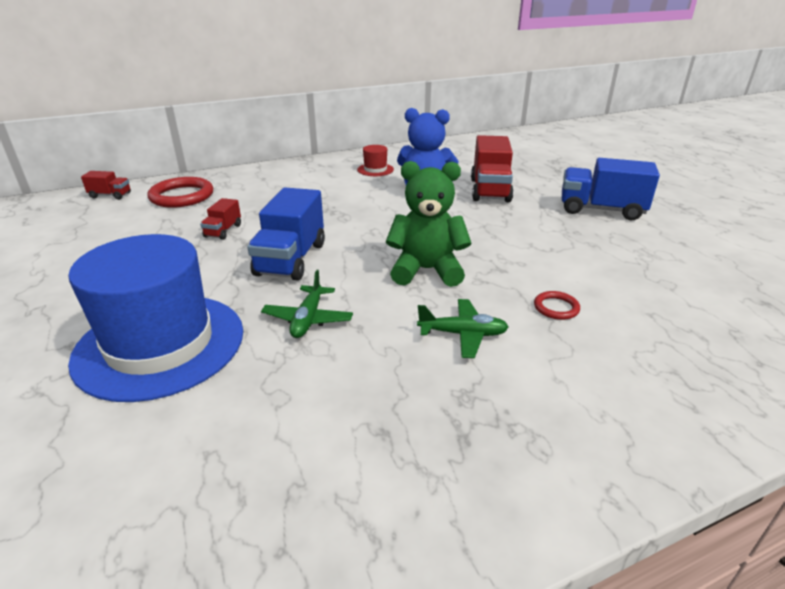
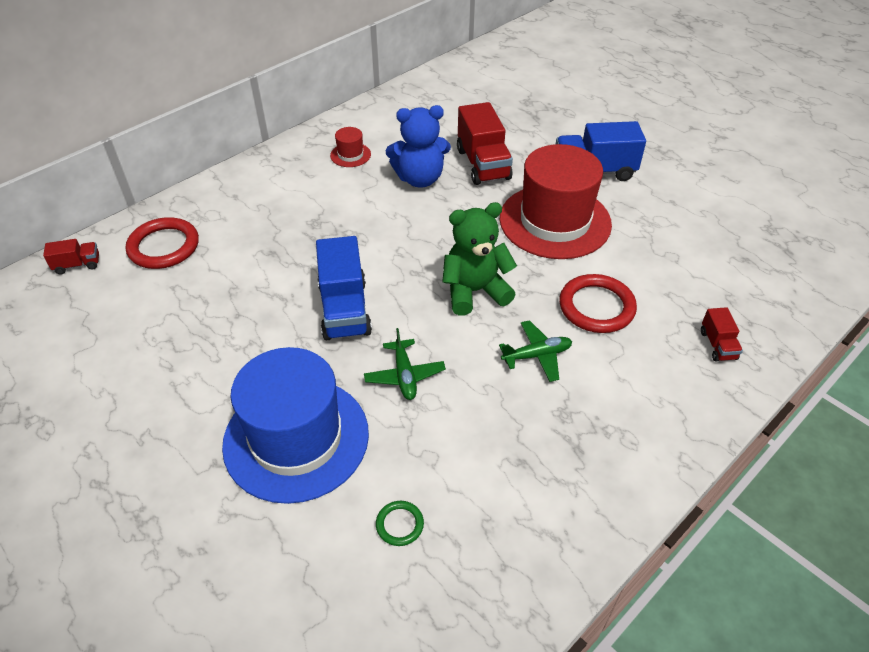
camera: 20 degrees left, 15 degrees up
red truck [200,198,241,240] -> red truck moved to [701,307,743,362]
red ring [534,291,580,320] -> red ring [559,274,637,333], size x2.01
none -> green ring [376,501,424,546]
none -> red hat [500,144,612,259]

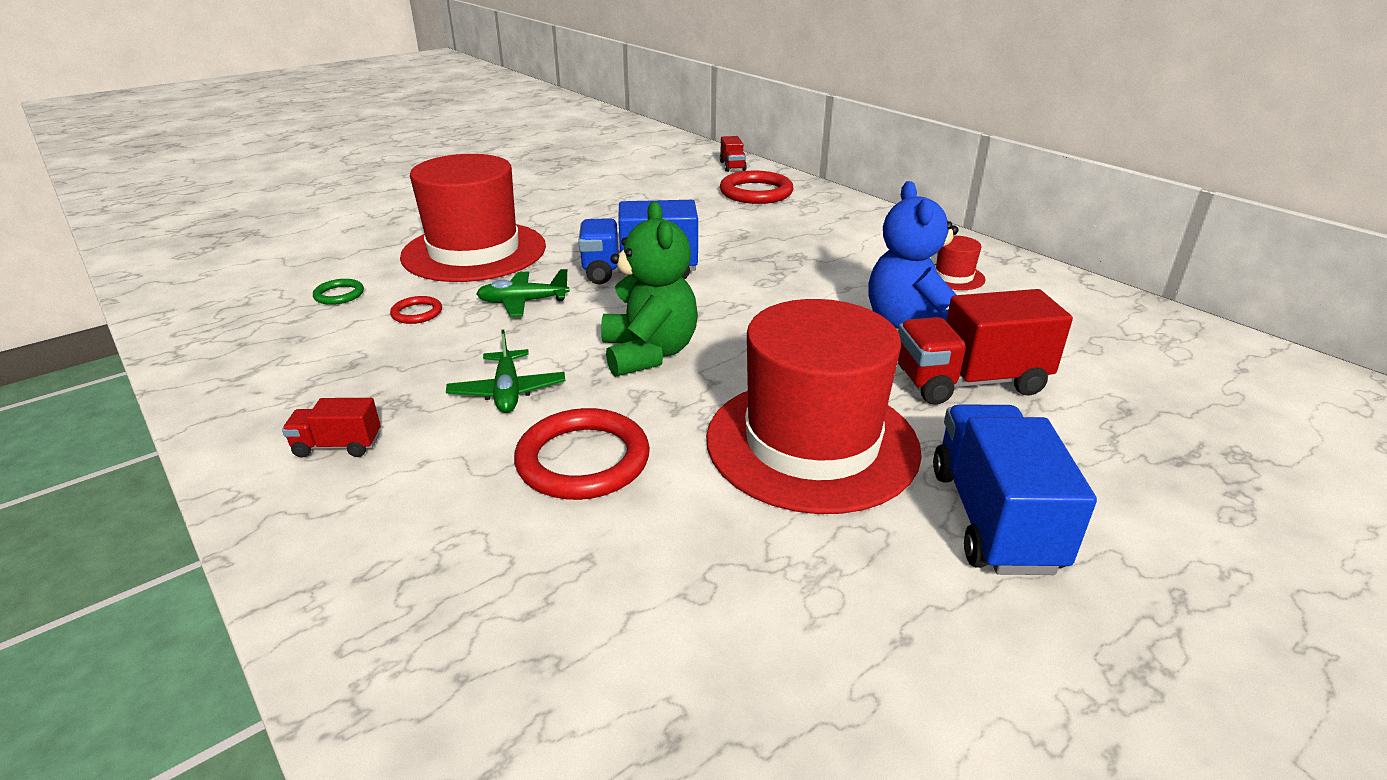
camera: 95 degrees right, 15 degrees down
blue hat [222,347,369,504] -> red hat [400,154,546,282]
red truck [701,307,743,362] -> red truck moved to [282,398,381,458]
none -> red ring [390,296,442,324]

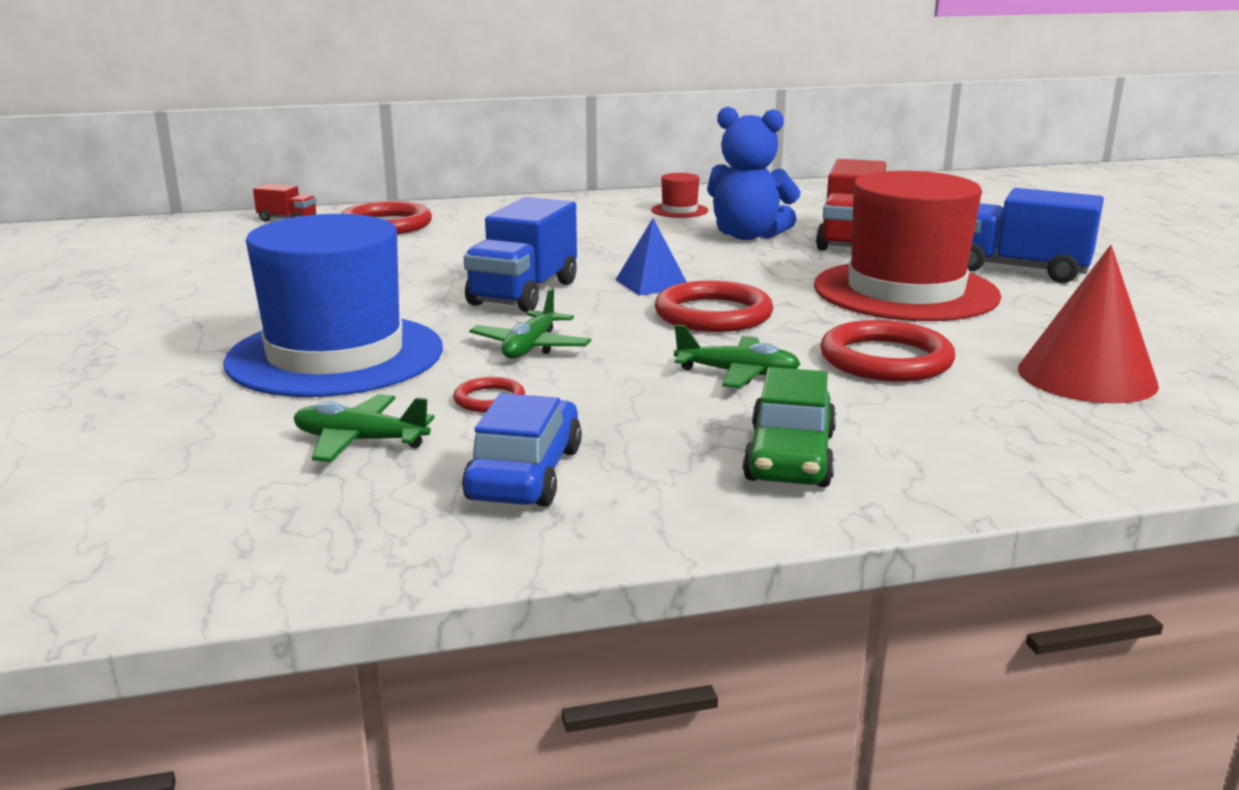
camera: 65 degrees left, 10 degrees down
red truck [282,398,381,458] -> green car [743,367,836,487]
green ring [313,279,364,305] -> green plane [294,394,434,462]
red hat [400,154,546,282] -> blue hat [223,214,443,397]
green teddy bear [601,202,698,377] -> red ring [655,280,773,332]
none -> blue car [462,393,582,507]
none -> blue pyramid [615,218,687,296]
none -> red cone [1018,245,1159,403]

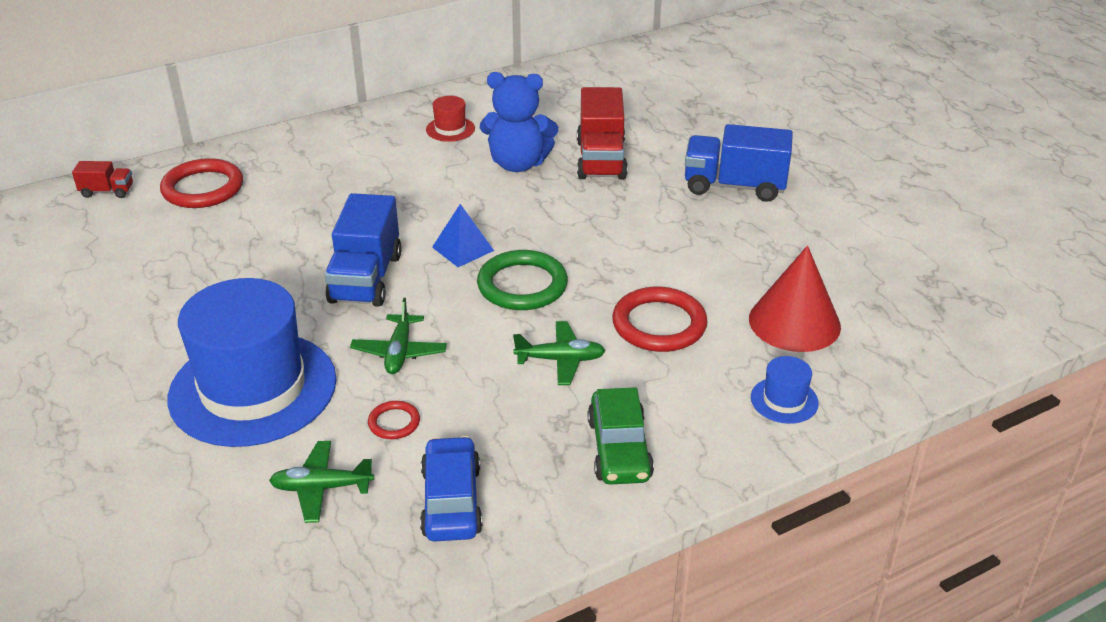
camera: 15 degrees left, 15 degrees up
red ring [655,280,773,332] -> green ring [477,250,568,310]
red hat [814,171,1001,321] -> none
none -> blue hat [751,356,819,424]

